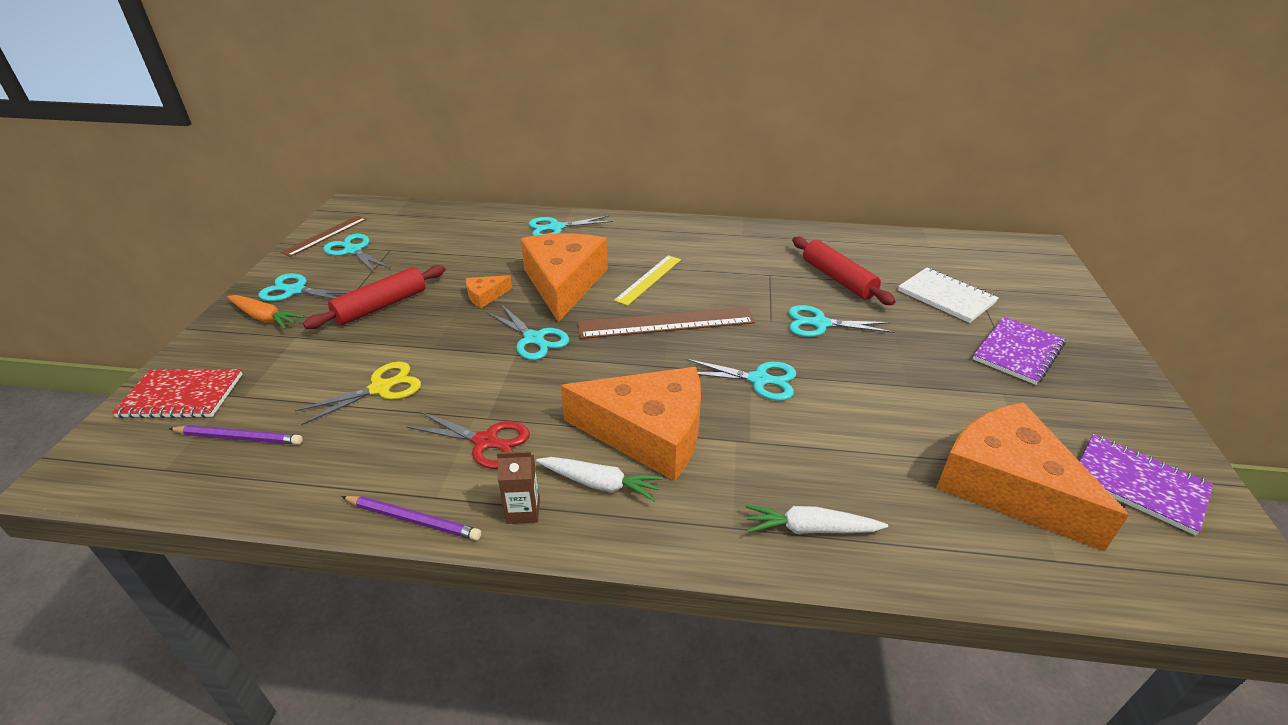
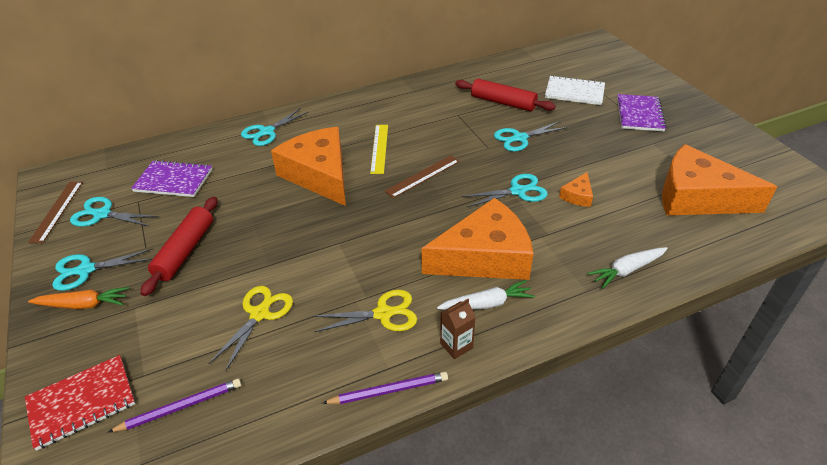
camera: 30 degrees left, 5 degrees up
red scissors [406,411,530,469] -> yellow scissors [312,290,417,332]
orange cheese [466,275,512,308] -> orange cheese moved to [559,172,593,207]
turquoise scissors [486,304,569,360] -> none
brown ruler [577,307,755,339] -> brown ruler [384,155,460,198], size x0.63
purple notebook [1080,434,1213,535] -> purple notebook moved to [131,160,212,197]

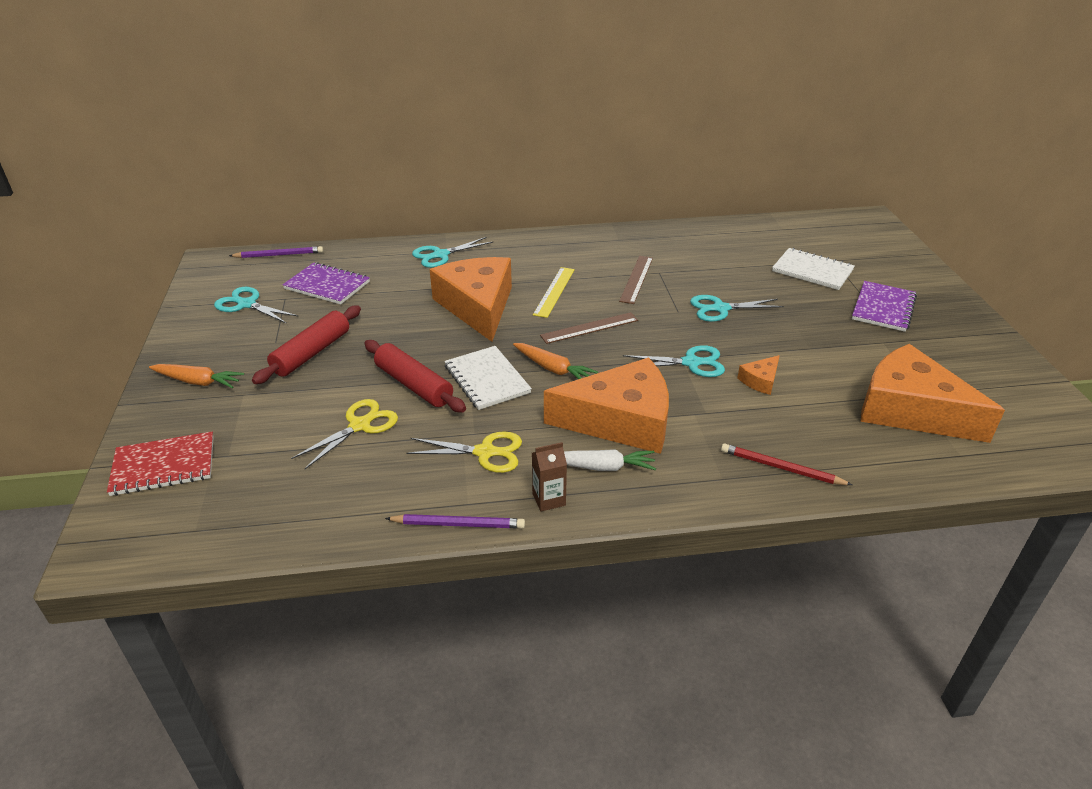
camera: 15 degrees right, 5 degrees down
brown ruler [28,182,83,243] -> brown ruler moved to [619,256,653,304]
turquoise scissors [52,249,152,291] -> none
purple pencil [108,378,241,432] -> purple pencil moved to [229,246,323,258]
red rolling pin [455,79,556,111] -> red rolling pin moved to [364,340,466,412]
white carrot [587,247,668,289] -> red pencil [721,443,852,485]
none -> white notebook [444,346,532,410]
none -> orange carrot [513,343,598,379]

